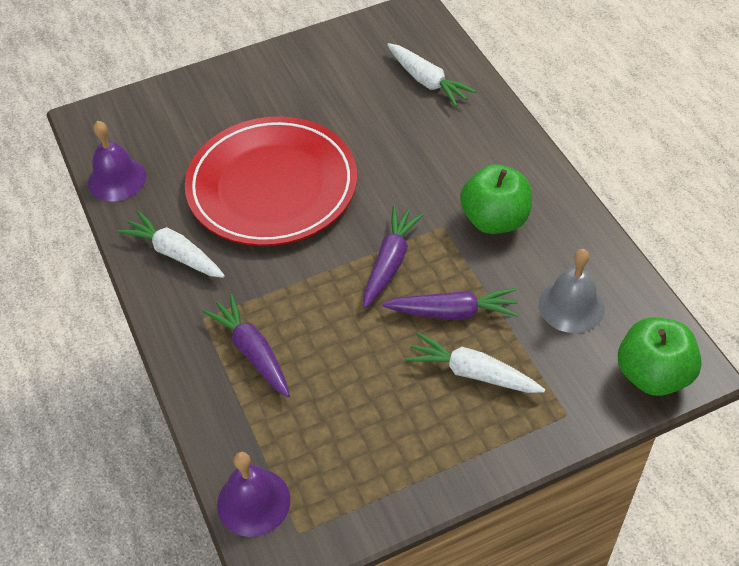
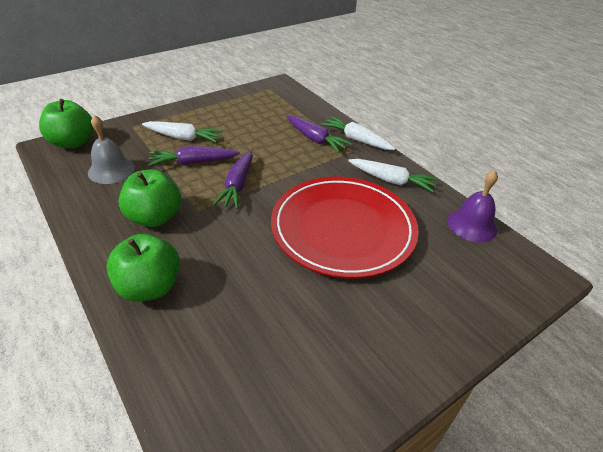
camera: 165 degrees right, 10 degrees down
purple bell [217,452,290,537] -> none
white carrot [387,43,477,107] -> white carrot moved to [320,116,395,150]
none -> green apple [106,234,180,302]

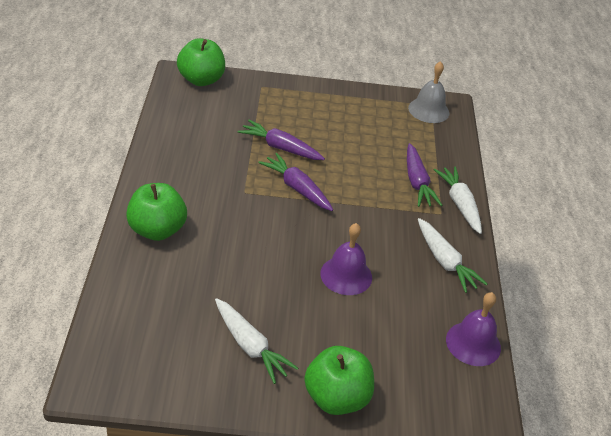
camera: 35 degrees right, 0 degrees up
grey bell [88,115,135,184] -> grey bell moved to [408,61,449,123]
green apple [118,169,181,227] -> green apple moved to [304,346,374,415]
white carrot [142,121,223,142] -> white carrot moved to [215,298,298,384]
purple carrot [213,150,253,209] -> purple carrot turned 90 degrees clockwise [258,153,333,211]
red plate [271,177,419,278] -> purple bell [320,223,372,295]

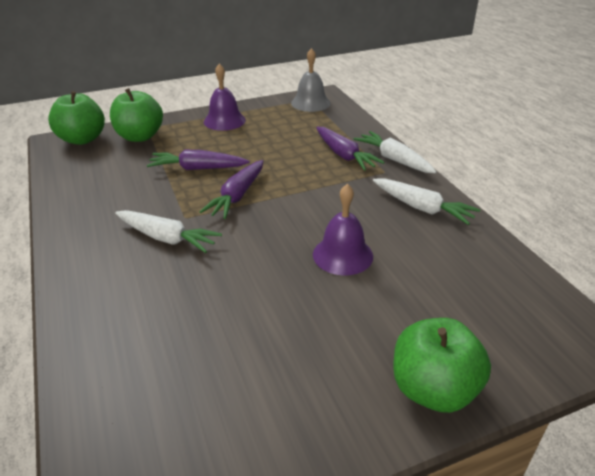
camera: 20 degrees left, 5 degrees down
green apple [126,183,187,241] -> green apple moved to [110,88,163,142]
white carrot [215,298,298,384] -> white carrot moved to [115,210,222,253]
purple carrot [258,153,333,211] -> purple carrot turned 90 degrees counterclockwise [199,160,263,219]
purple bell [446,292,501,366] -> purple bell moved to [204,64,246,131]

